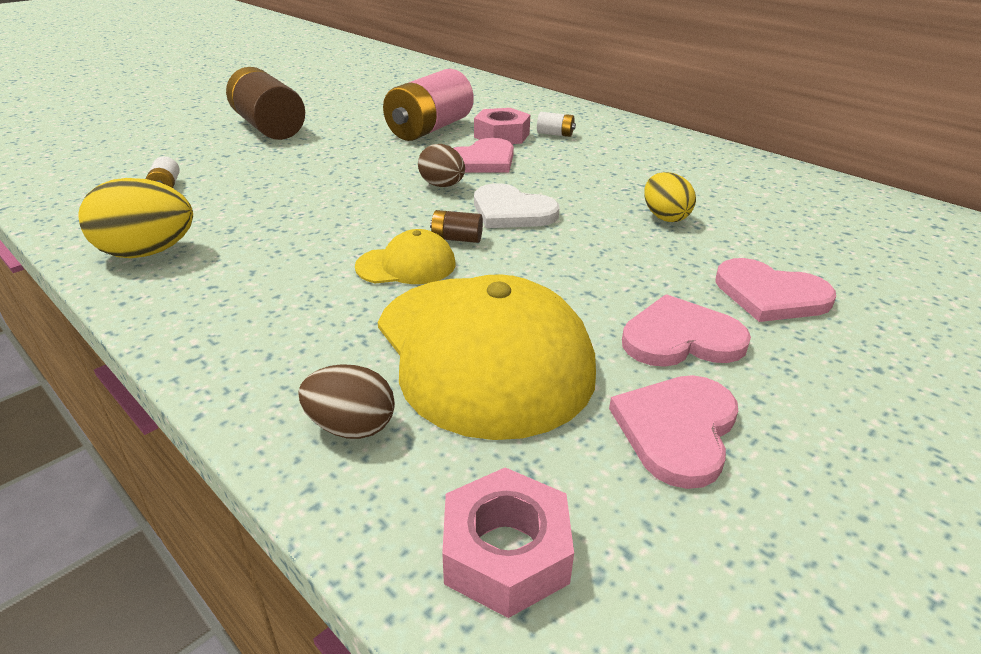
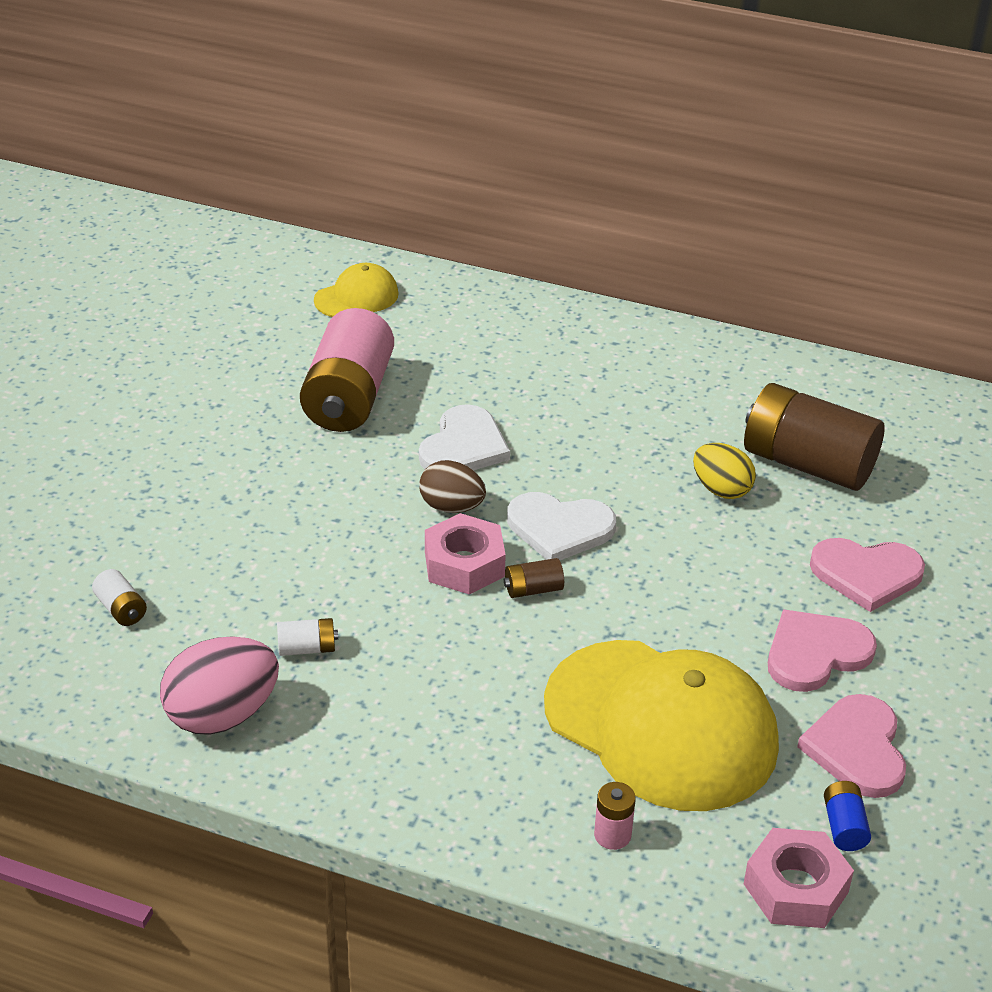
camera: 25 degrees left, 5 degrees up
yellow egg [79,178,193,258] -> pink egg [160,636,279,735]
brown battery [226,67,305,140] -> brown battery moved to [744,383,885,491]
brown egg [298,364,395,439] -> pink battery [594,782,636,850]
yellow cap [355,229,455,284] -> yellow cap moved to [314,263,399,317]
pink heart [453,138,514,172] -> white heart [419,404,510,470]
pink nut [474,108,530,144] -> pink nut moved to [425,513,506,594]
white battery [537,112,576,137] -> white battery moved to [277,618,338,656]
none -> blue battery [824,781,871,851]

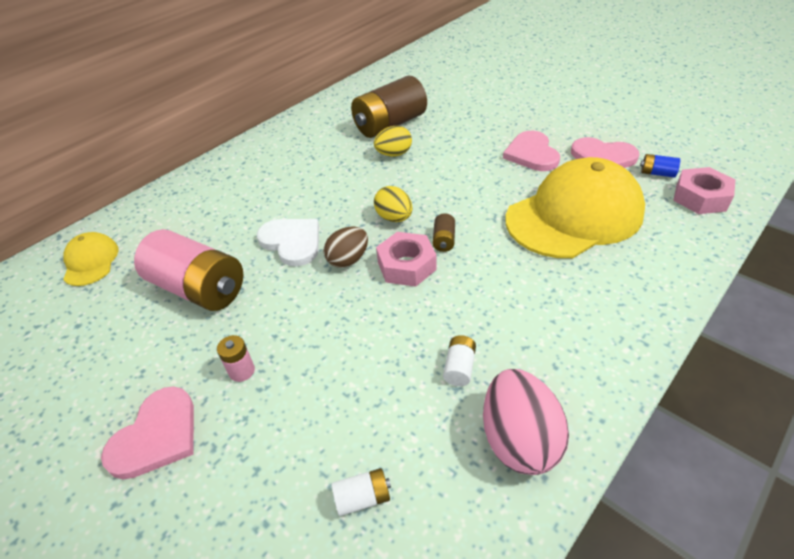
camera: 65 degrees left, 5 degrees up
white heart [507,492,616,560] -> yellow egg [374,186,413,222]
pink battery [594,782,636,850] -> pink battery moved to [217,335,255,382]
pink heart [810,538,925,612] -> pink heart moved to [101,386,194,479]

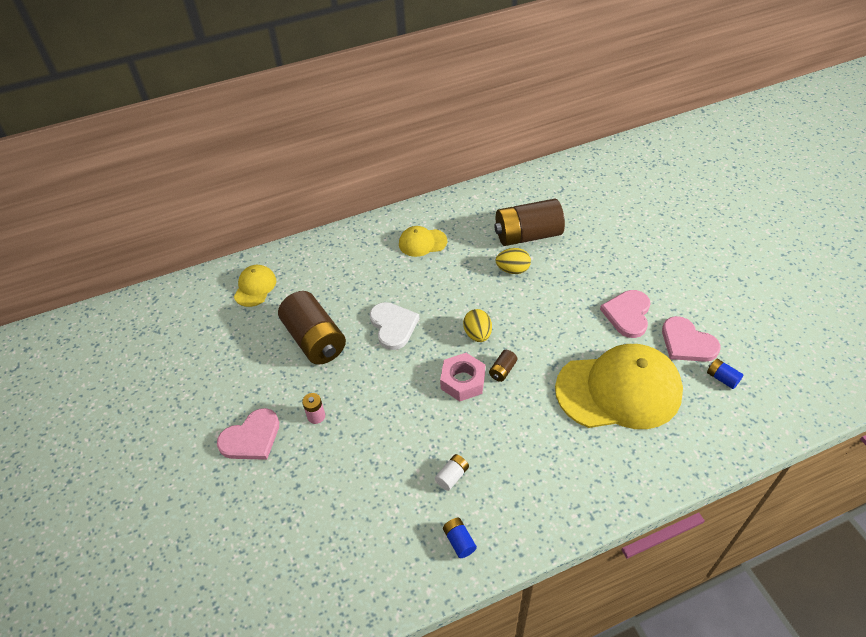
camera: 25 degrees right, 5 degrees up
pink battery [134,229,243,311] -> brown battery [278,291,346,365]
brown egg [324,226,368,268] -> none
white battery [332,468,391,516] -> none
pink egg [483,369,569,475] -> blue battery [443,518,477,558]
pink nut [673,167,735,214] -> none
none -> yellow cap [399,226,447,257]

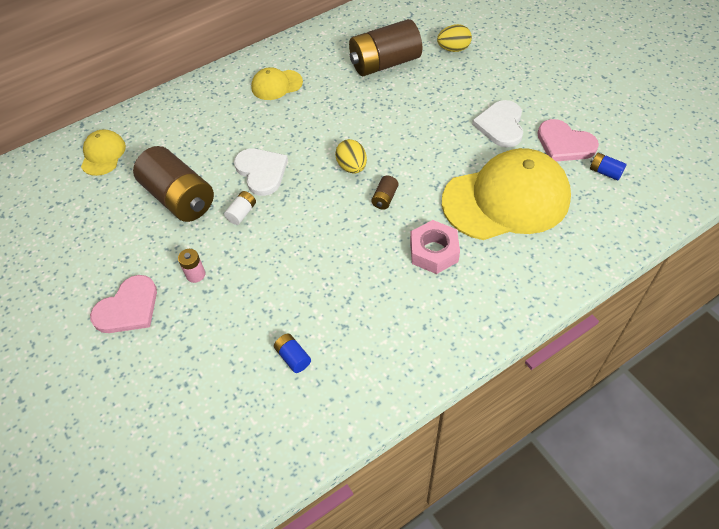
camera: 10 degrees left, 5 degrees up
white battery [435,454,469,491] -> white battery moved to [224,191,256,225]
pink nut [440,353,485,401] -> pink nut moved to [410,220,460,274]
blue battery [443,518,477,558] -> blue battery moved to [274,334,311,373]
yellow egg [496,248,531,274] -> yellow egg moved to [437,24,472,52]
pink heart [600,290,651,338] -> white heart [472,100,523,148]

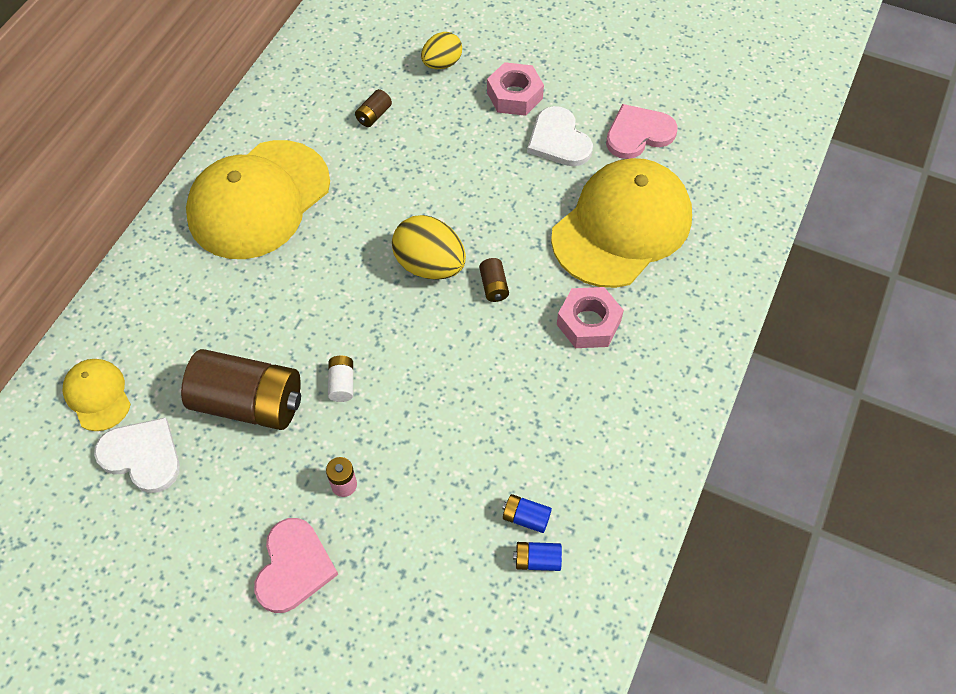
camera: 35 degrees left, 5 degrees up
white heart [234,149,288,196] -> white heart moved to [94,418,180,493]
yellow cap [251,67,303,100] -> yellow cap [186,140,330,259], size x2.13
yellow egg [335,139,367,173] -> yellow egg [392,215,466,280], size x1.54
brown battery [349,19,422,76] -> brown battery [355,89,392,127], size x0.41
pink heart [537,119,599,161] -> pink heart turned 150 degrees clockwise [606,104,678,159]
blue battery [590,153,627,180] -> blue battery moved to [513,542,562,571]
none -> pink nut [487,62,544,116]

